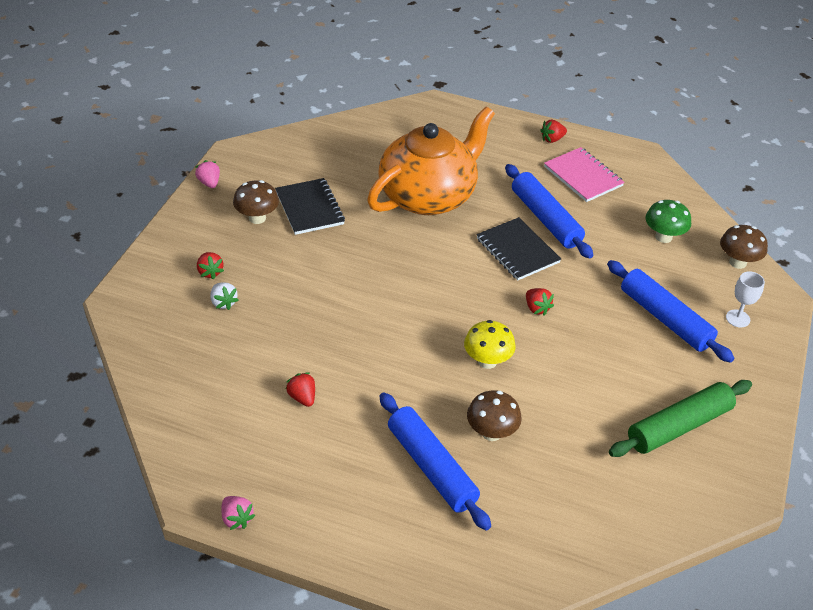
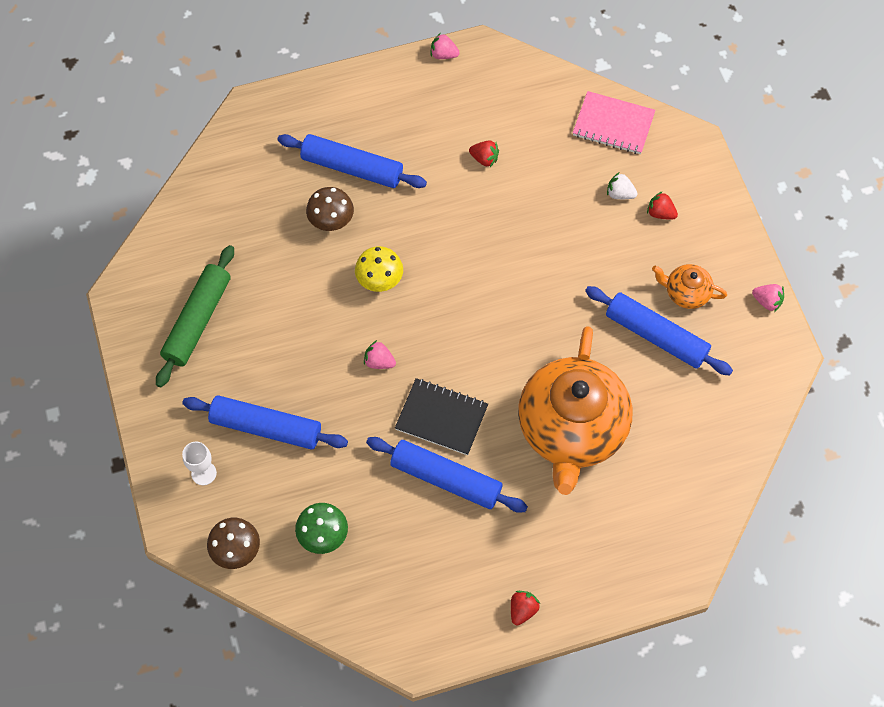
camera: 145 degrees right, 20 degrees up
brown mushroom [233,180,279,224] -> orange teapot [652,264,727,309]
black notebook [275,178,345,235] -> blue rolling pin [585,286,733,375]
red strawberry [526,288,554,315] -> pink strawberry [364,340,396,369]
pink notebook [544,147,625,202] -> pink notebook moved to [573,91,655,154]

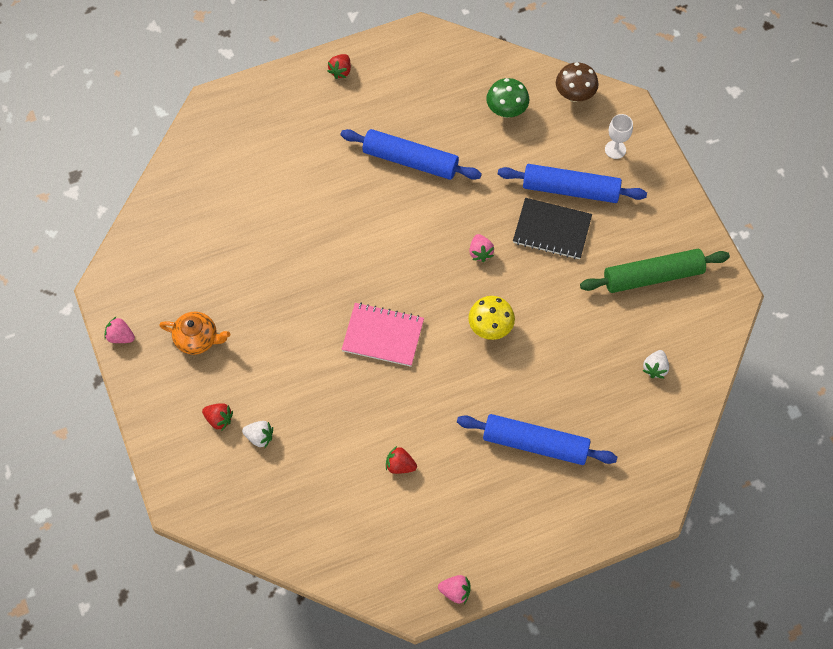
camera: 175 degrees right, 0 degrees up
green rolling pin [156,245,234,387] -> green rolling pin turned 60 degrees clockwise [580,249,730,293]
brown mushroom [306,187,354,231] -> none
pink strawberry [364,340,396,369] -> pink strawberry turned 60 degrees clockwise [469,234,494,262]
black notebook [395,378,488,455] -> black notebook moved to [513,198,592,259]
orange teapot [518,326,632,495] -> none
pink notebook [573,91,655,154] -> pink notebook moved to [341,303,424,367]
blue rolling pin [585,286,733,375] -> none
none -> white strawberry [642,350,669,378]

